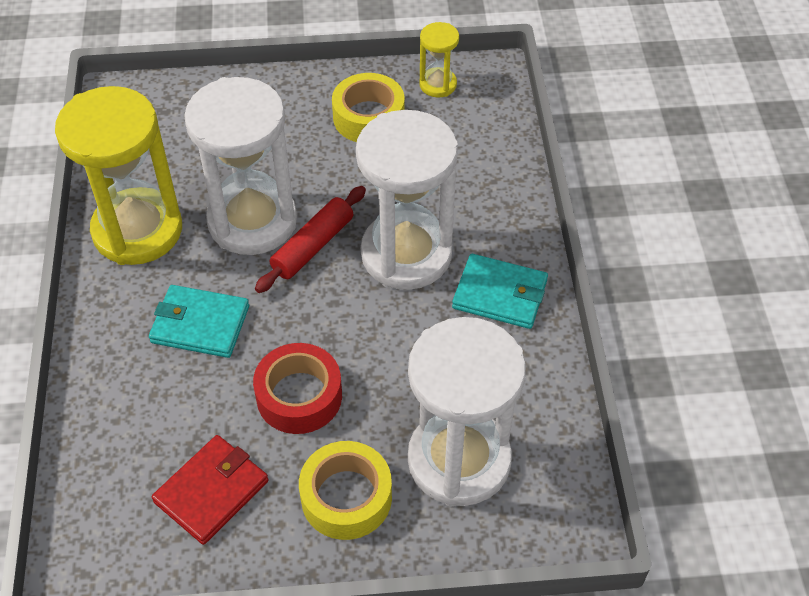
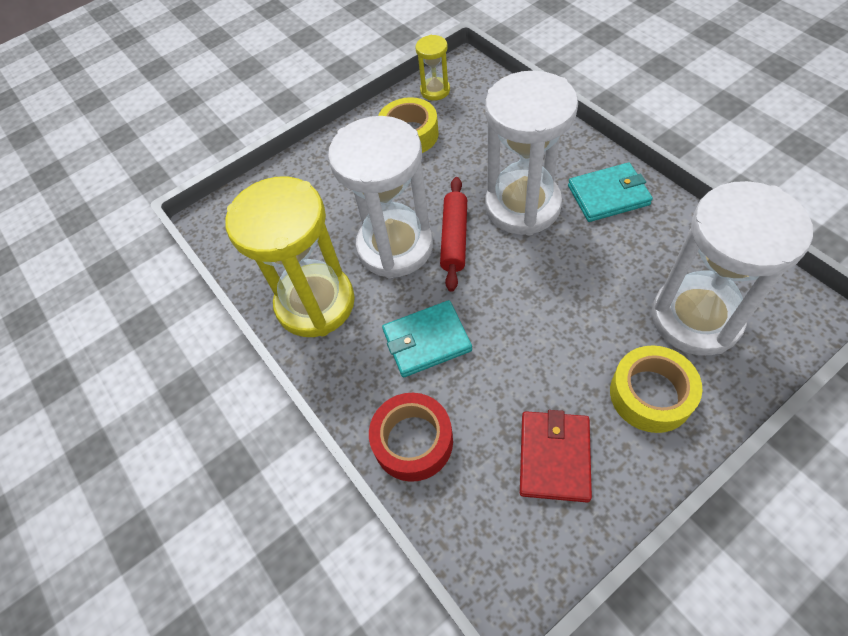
camera: 25 degrees left, 5 degrees up
red tape [253,343,342,434] -> red tape moved to [369,393,453,482]

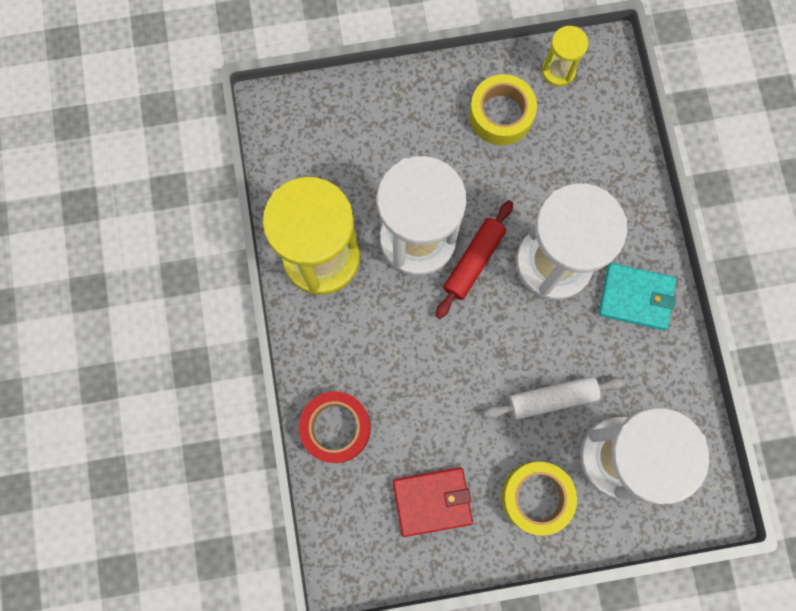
camera: 20 degrees right, 20 degrees up
turquoise wallet [382,300,472,378] -> none
red wallet [520,410,592,502] -> red wallet turned 45 degrees clockwise [393,467,473,537]
none -> white rolling pin [483,376,625,420]

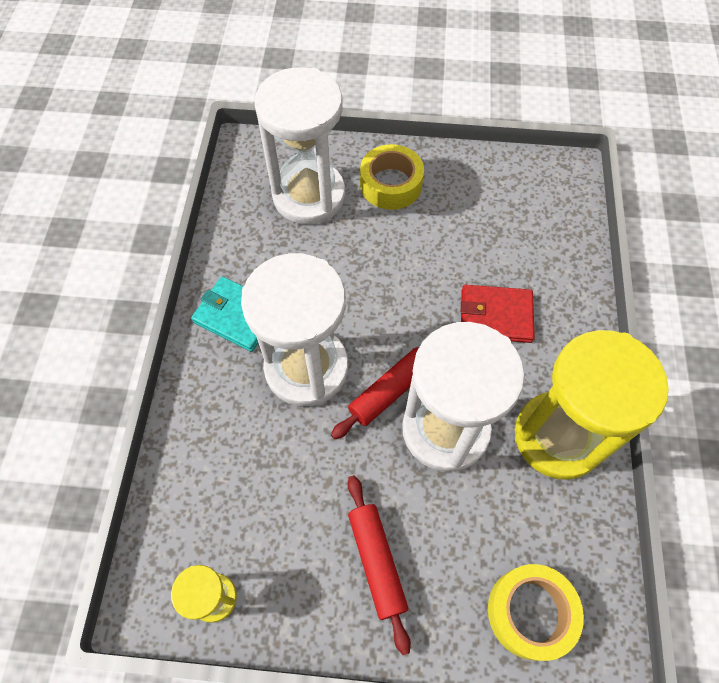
camera: 165 degrees left, 15 degrees down
red tape [299,391,371,463] -> none
red wallet [393,467,473,537] -> red wallet moved to [461,285,535,343]
yellow tape [469,74,537,145] -> yellow tape moved to [488,564,584,661]
white rolling pin [483,376,625,420] -> none
none -> red rolling pin [348,476,411,655]

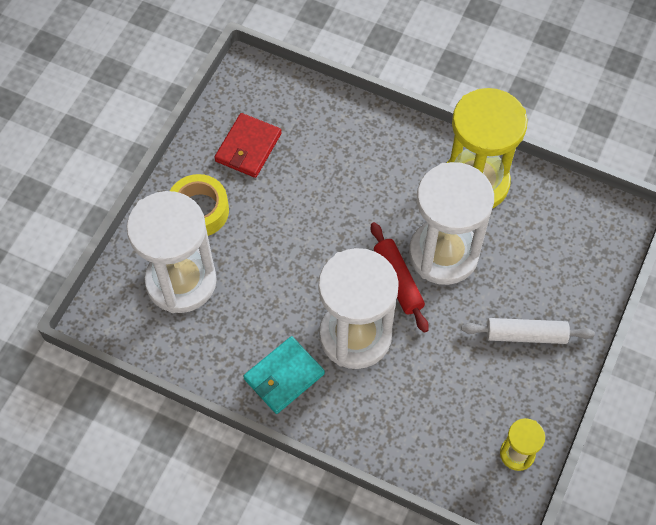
camera: 70 degrees left, 0 degrees up
red rolling pin [348,476,411,655] -> white rolling pin [462,318,595,344]
red wallet [461,285,535,343] -> red wallet moved to [214,113,282,178]
yellow tape [488,564,584,661] -> none

